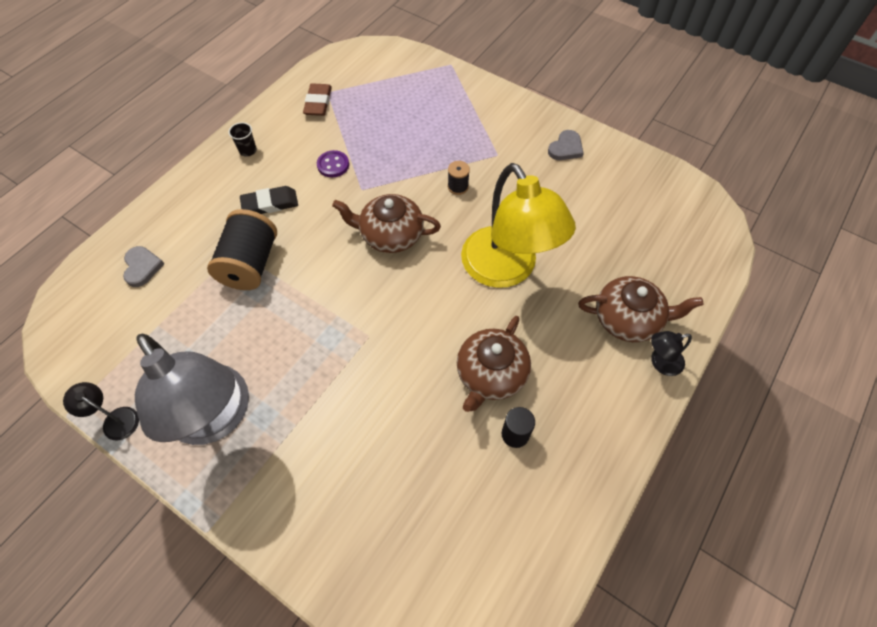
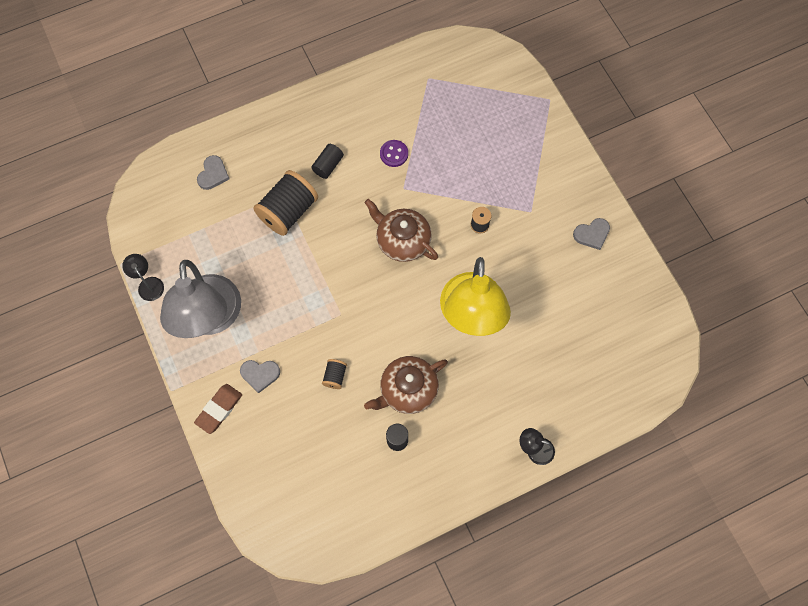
camera: 30 degrees right, 10 degrees up
black cup [229,122,257,157] -> none
black eraser [240,186,298,214] -> black cylinder [311,144,344,179]
brown eraser [303,83,332,116] -> brown eraser moved to [194,384,242,434]
brown teapot [578,276,704,342] -> none
none -> grey heart [240,360,280,393]
none -> black spool [322,359,347,389]

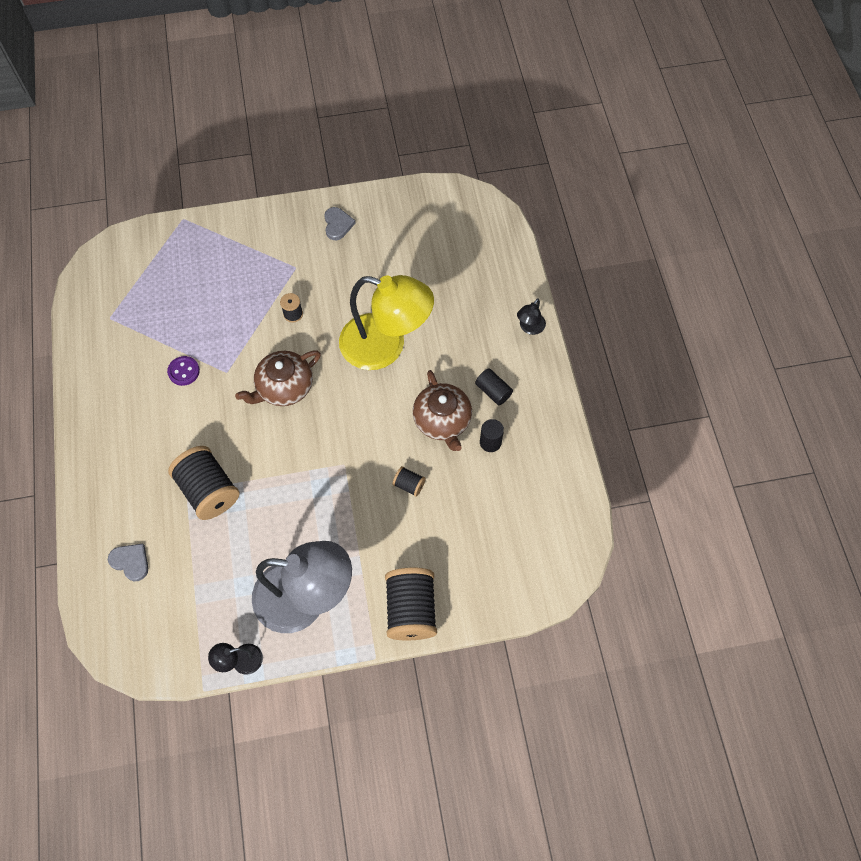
camera: 75 degrees left, 5 degrees down
brown eraser [194,384,242,434] -> black spool [385,567,437,640]
grey heart [240,360,280,393] -> none
black cylinder [311,144,344,179] -> black cylinder moved to [475,368,513,405]

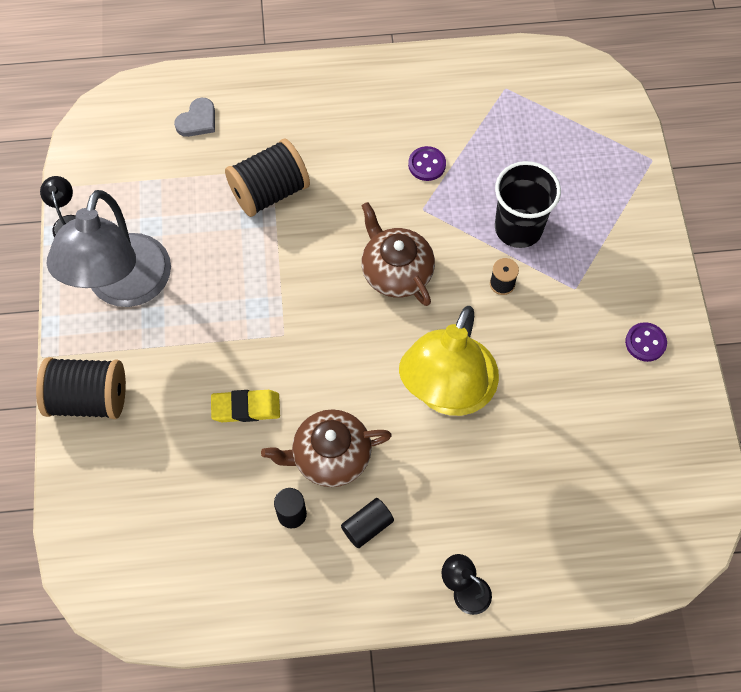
camera: 95 degrees right, 0 degrees up
grey heart [324,207,355,240] -> purple button [625,322,667,362]
black spool [393,466,426,497] -> yellow eraser [211,390,280,422]
none -> black cup [495,161,561,248]

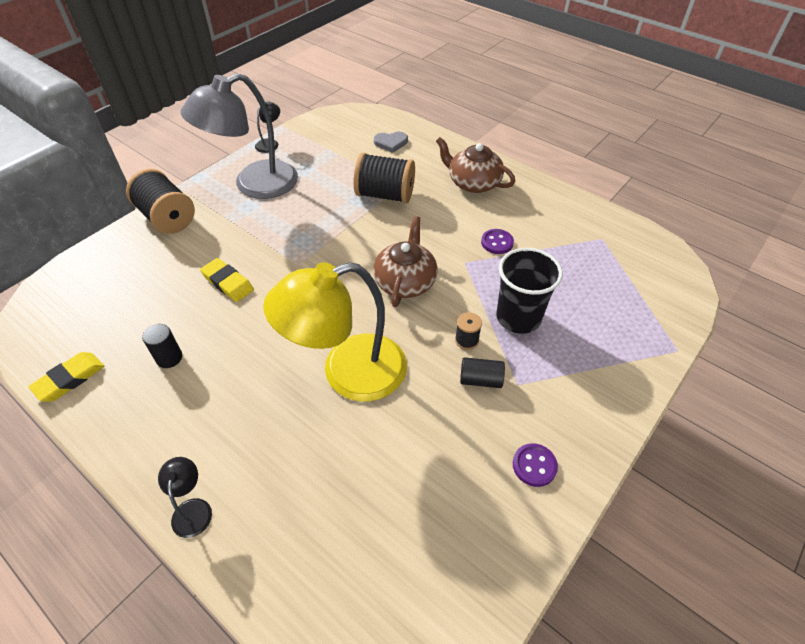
camera: 45 degrees right, 15 degrees down
brown teapot [261,409,392,487] -> brown teapot moved to [436,137,515,193]
black cylinder [341,498,394,548] -> black cylinder moved to [460,357,505,388]
none -> yellow eraser [28,352,104,401]

